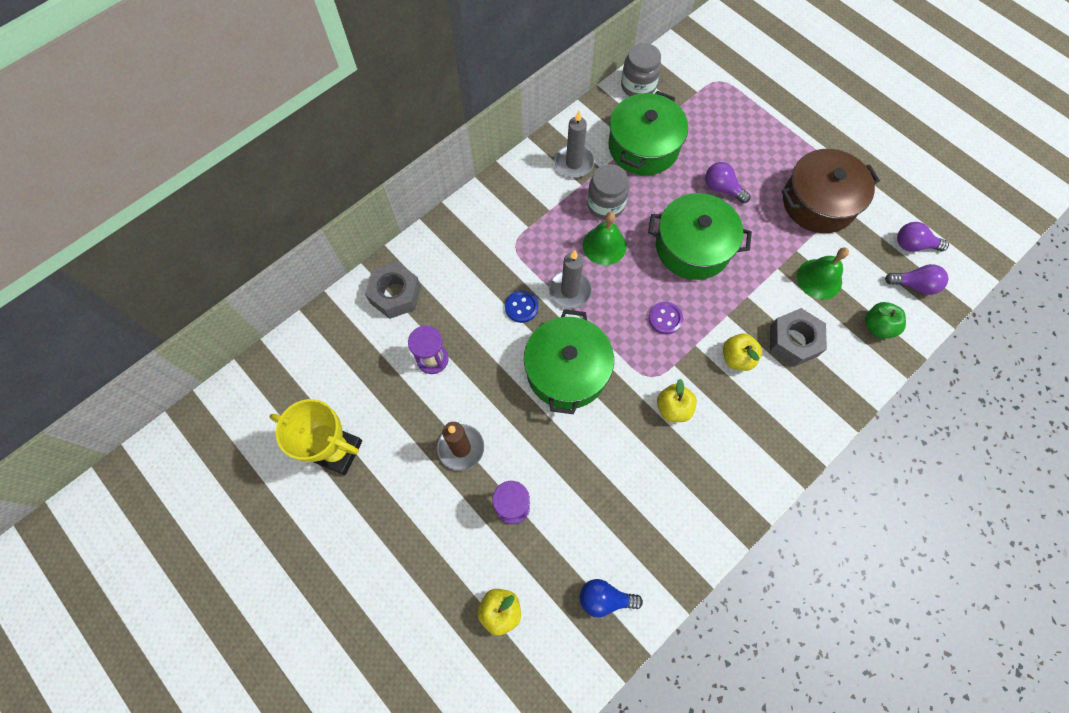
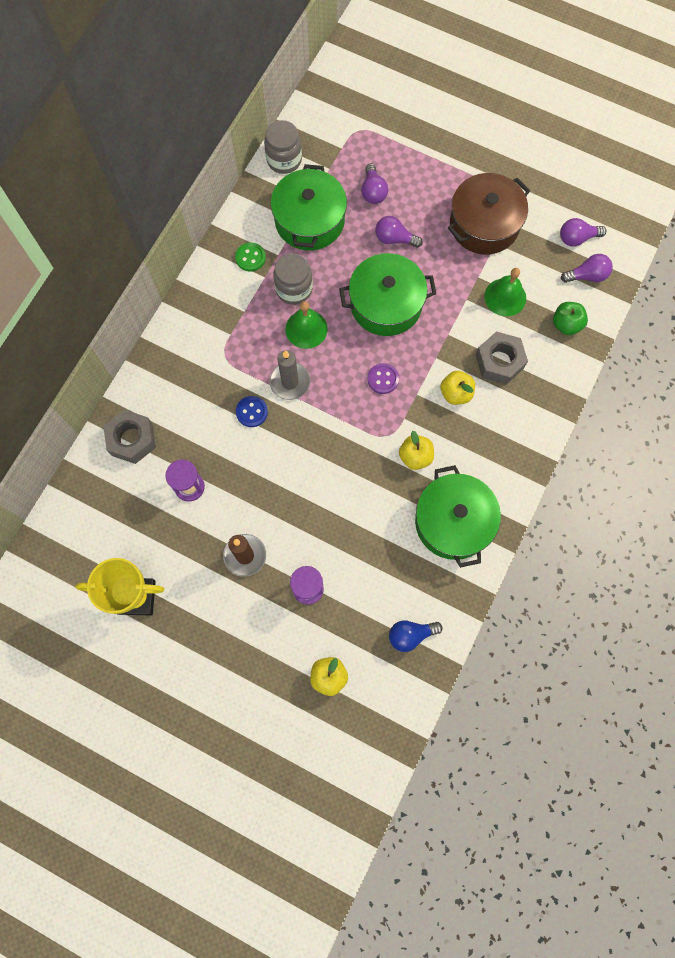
camera: 20 degrees left, 5 degrees up
green pot [524,309,614,414] -> green pot moved to [415,465,501,568]
grey candle [554,111,594,178] -> green button [235,242,266,272]
none -> purple light bulb [361,163,388,204]

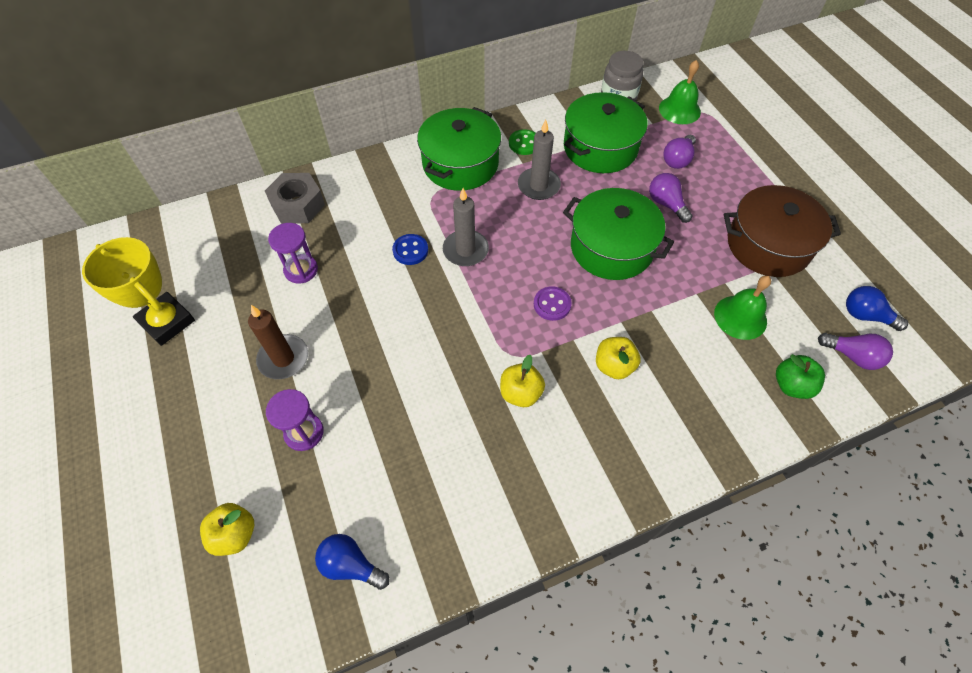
camera: 40 degrees right, 15 degrees down
grey jar [273,253,313,305] -> grey candle [518,120,561,200]
green bell [285,301,328,349] -> green bell moved to [659,60,701,124]
green pot [415,465,501,568] -> green pot moved to [417,107,501,191]
grey nut [476,331,528,385] -> none
purple light bulb [560,218,606,246] -> blue light bulb [846,286,908,331]

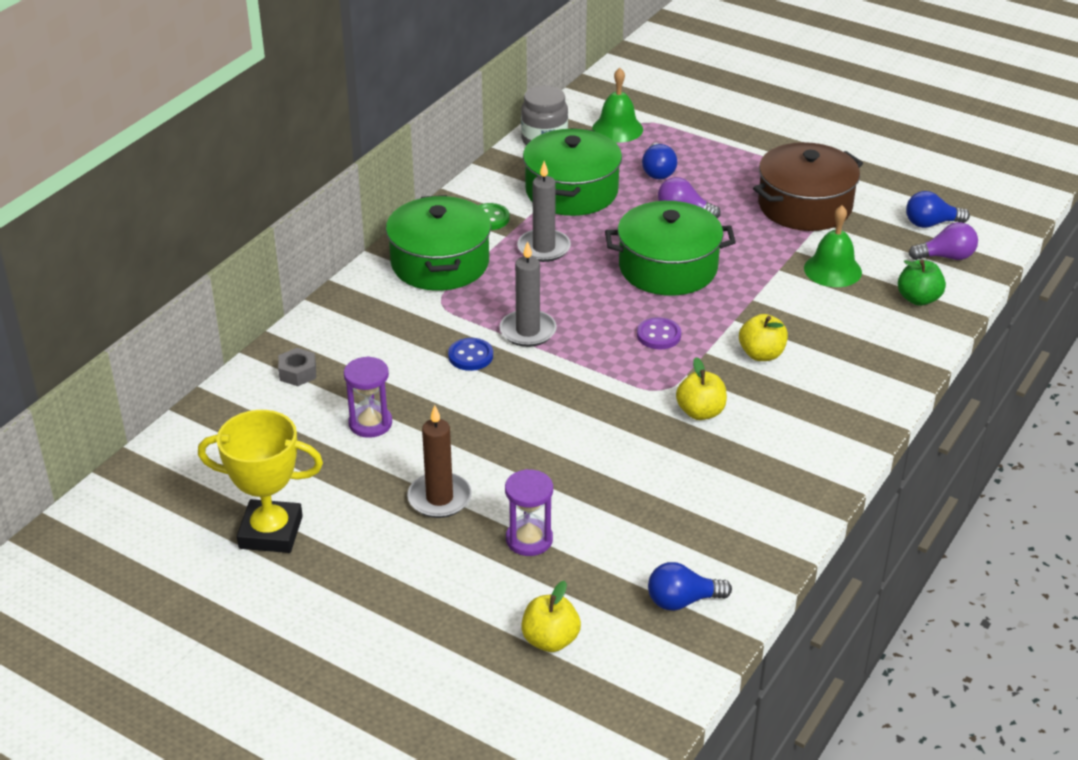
camera: 35 degrees left, 20 degrees down
grey nut [265,173,325,224] -> grey nut [278,348,316,386], size x0.57
purple light bulb [664,135,696,169] -> blue light bulb [642,143,677,179]

